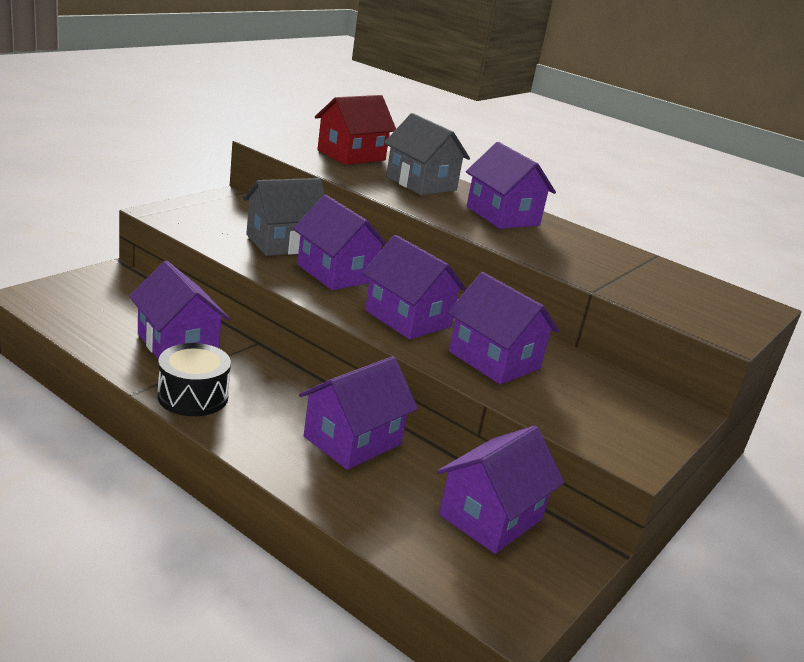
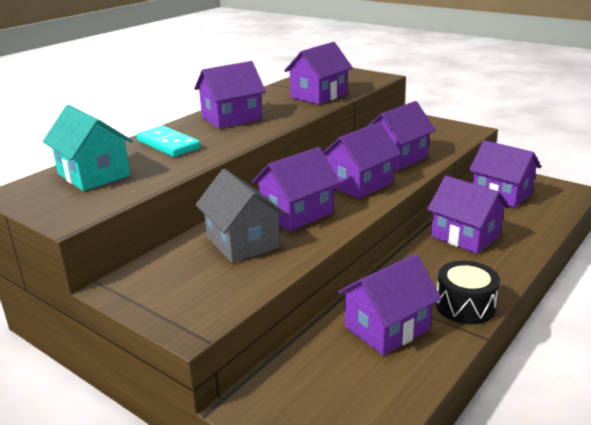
camera: 85 degrees left, 0 degrees up
red house [315,95,396,165] -> turquoise house [43,105,133,191]
grey house [384,113,470,195] -> turquoise domino [136,126,201,157]
none -> purple house [284,42,353,105]

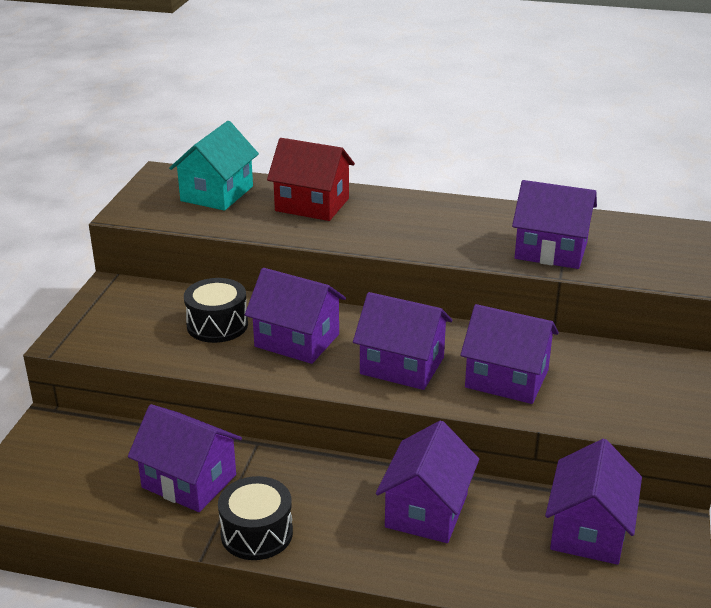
camera: 65 degrees right, 5 degrees up
turquoise domino [136,126,201,157] -> red house [267,138,355,221]
purple house [194,61,266,129] -> none
grey house [196,169,286,263] -> black drum [184,278,248,343]

